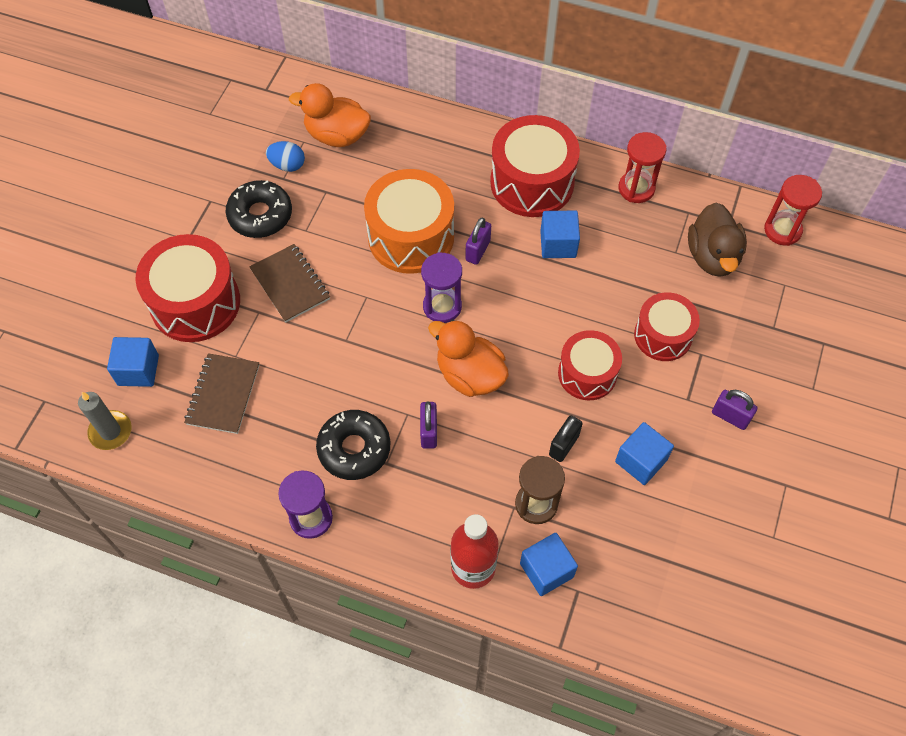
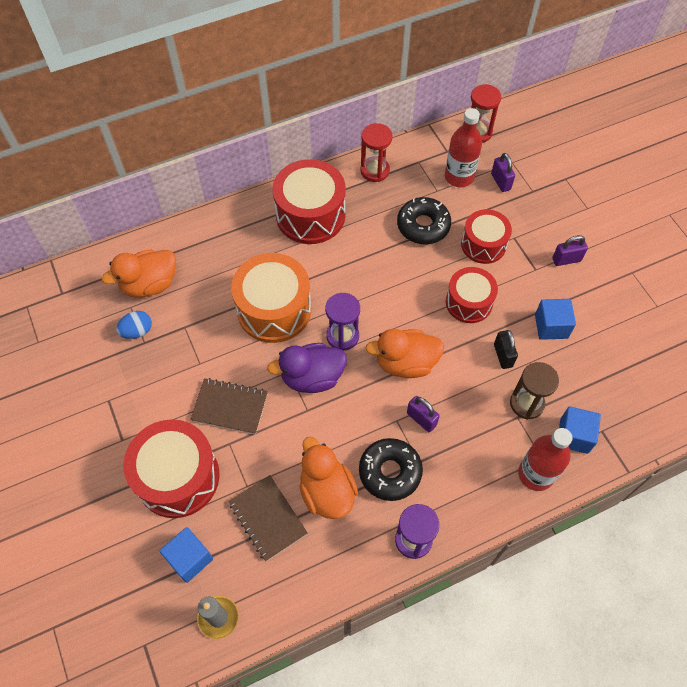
camera: 45 degrees left, 0 degrees up
black donut [226,180,292,238] -> black donut moved to [397,197,451,244]
purple padlock [465,218,491,265] -> purple padlock moved to [491,153,515,192]
blue cube [540,211,580,258] -> none
brown duck [688,203,747,277] -> red bottle [445,108,482,187]
none -> purple duck [267,343,347,393]
none -> orange duck [300,437,358,519]

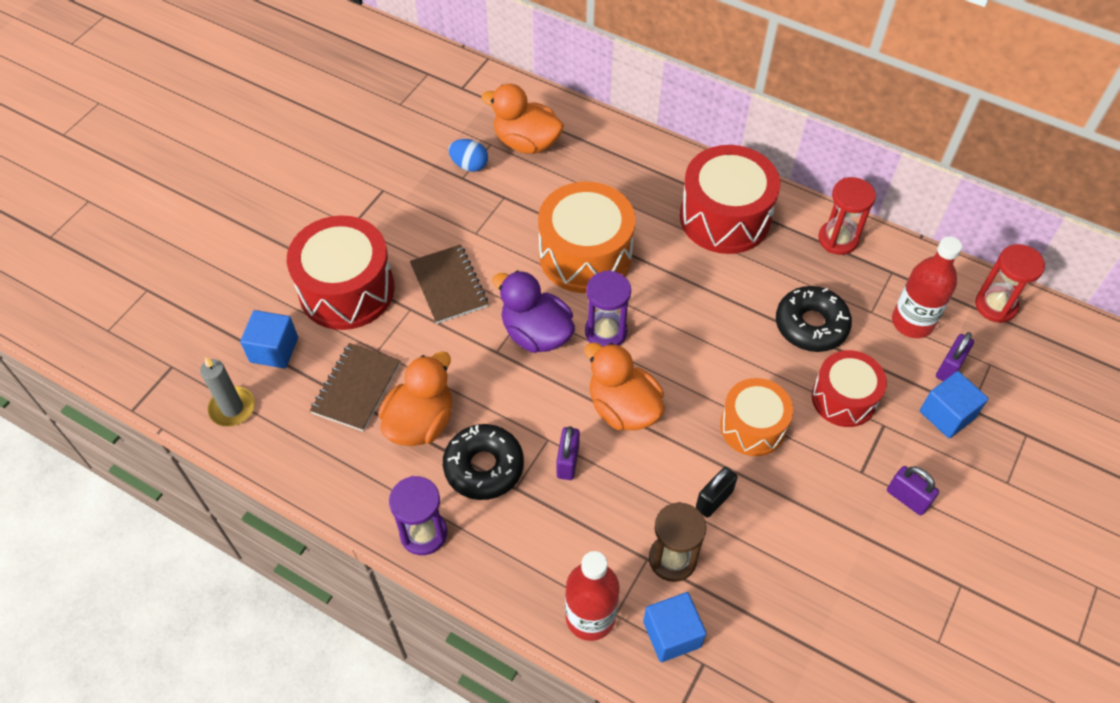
camera: 55 degrees right, 5 degrees down
red drum [446,267,498,323] -> orange drum [720,378,793,456]
blue cube [535,299,576,340] -> blue cube moved to [920,371,988,438]

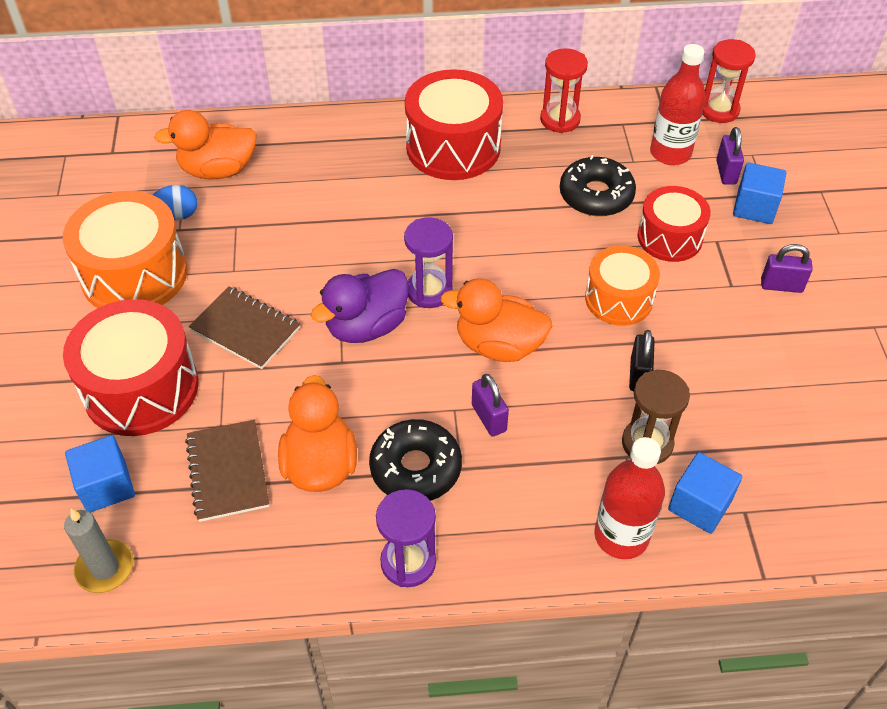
camera: 35 degrees left, 5 degrees down
purple duck [492,270,575,353] -> purple duck turned 45 degrees counterclockwise [311,269,409,343]
orange drum [538,182,635,293] -> orange drum moved to [63,191,188,308]

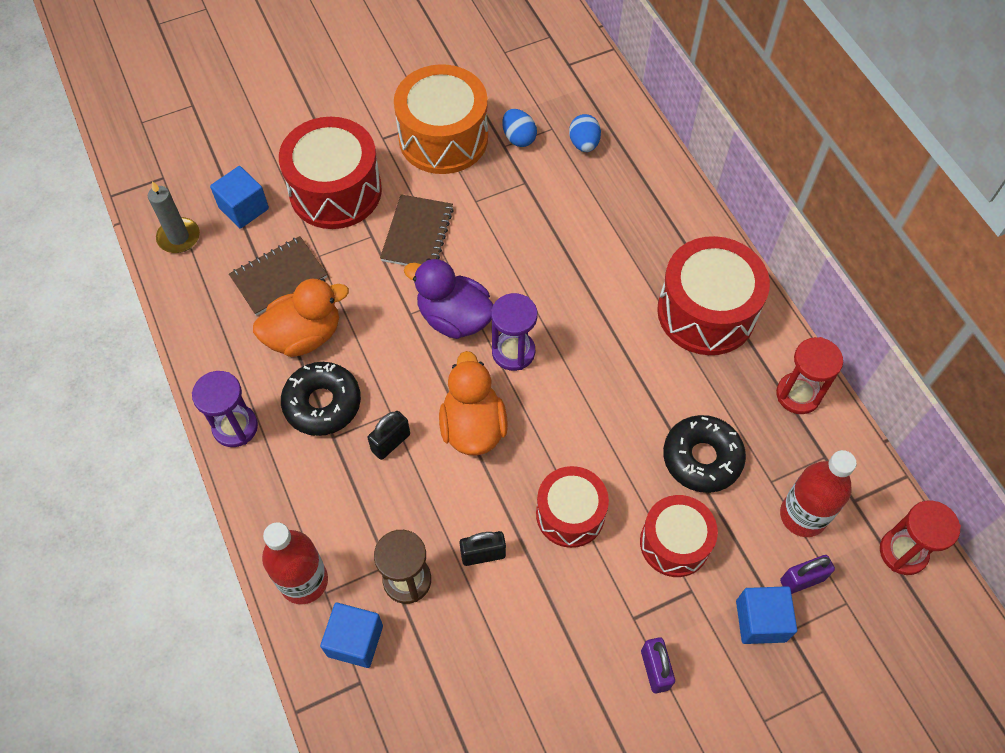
camera: 70 degrees right, 10 degrees up
orange duck [154,110,257,180] -> blue egg [569,114,601,152]
purple padlock [472,374,509,437] -> black padlock [367,411,410,460]
orange drum [585,245,660,326] -> red drum [536,466,609,548]

